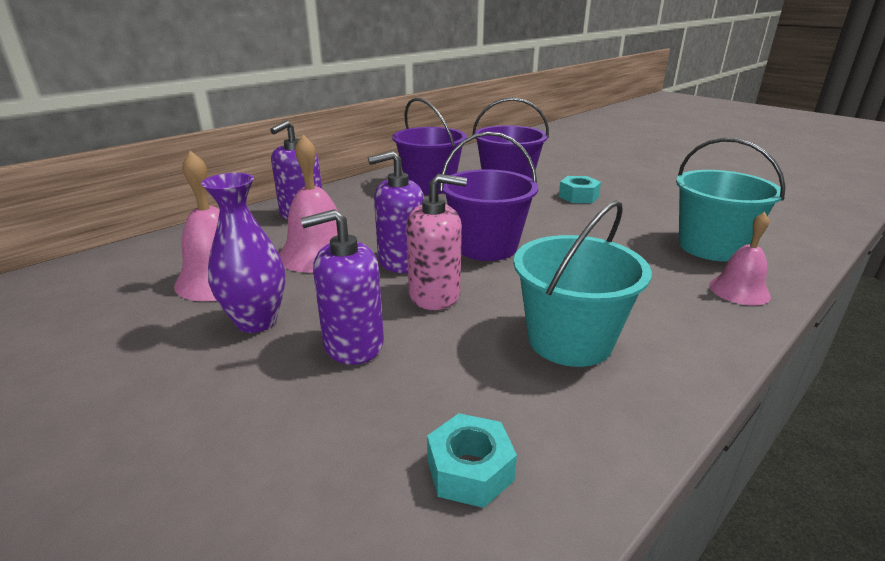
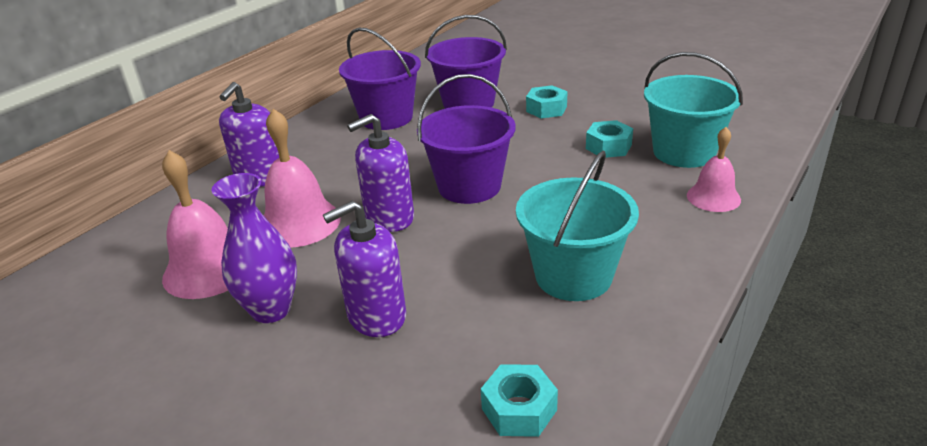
camera: 10 degrees left, 5 degrees up
pink soap dispenser [406,174,467,310] -> none
none -> turquoise nut [586,120,633,157]

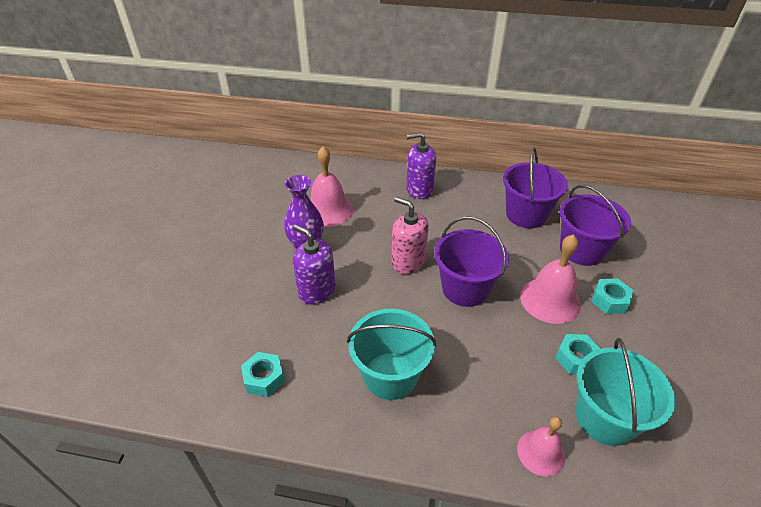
camera: 65 degrees right, 10 degrees up
pink bell [263,109,341,248] -> pink bell moved to [520,234,581,324]
purple soap dispenser [347,114,414,232] -> pink soap dispenser [392,197,429,274]

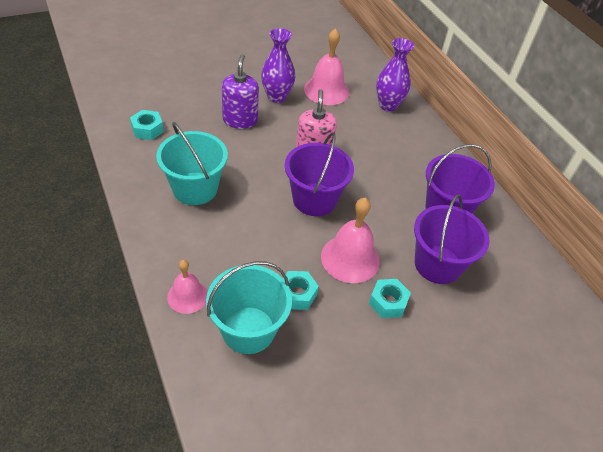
camera: 50 degrees right, 5 degrees up
purple soap dispenser [406,132,436,199] -> none
none -> purple vase [376,38,414,111]

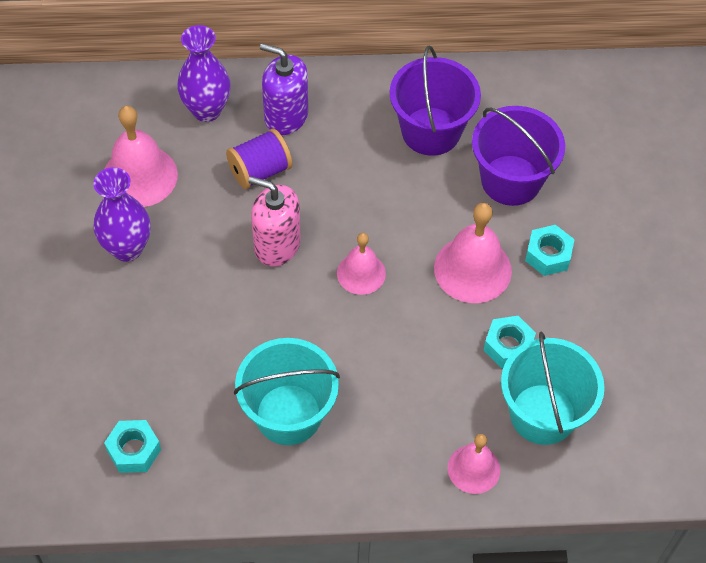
camera: 65 degrees left, 10 degrees up
purple soap dispenser [222,54,259,129] -> purple soap dispenser moved to [260,43,308,135]
purple bucket [285,132,354,216] -> pink bell [337,233,386,295]
none -> purple spool [226,129,292,189]

